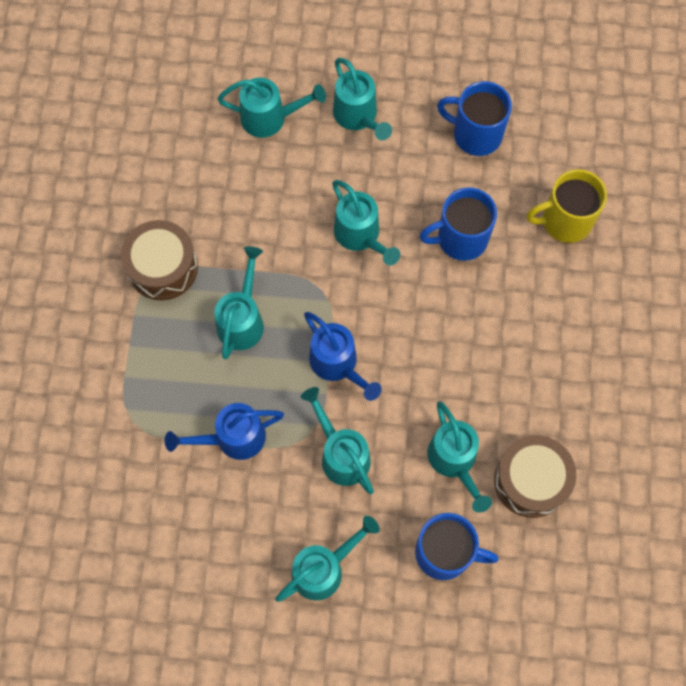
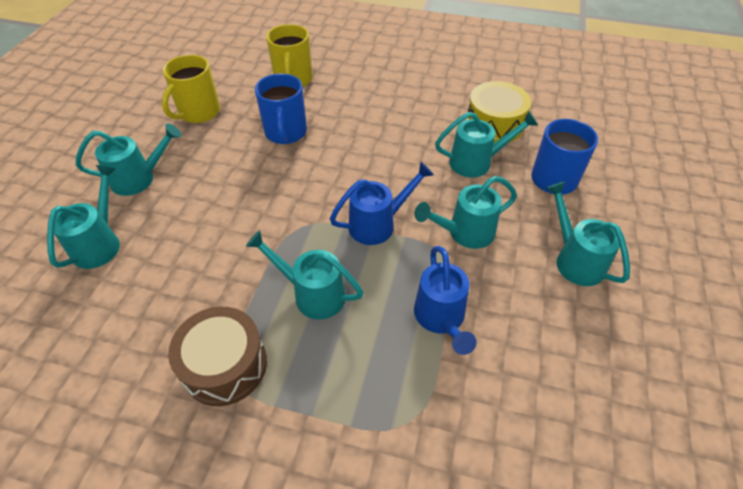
camera: 80 degrees left, 20 degrees down
turquoise watering can [332,180,400,265] -> none
blue mug [437,81,512,156] -> yellow mug [162,55,220,123]
brown drum [494,435,576,518] -> yellow drum [466,81,531,143]

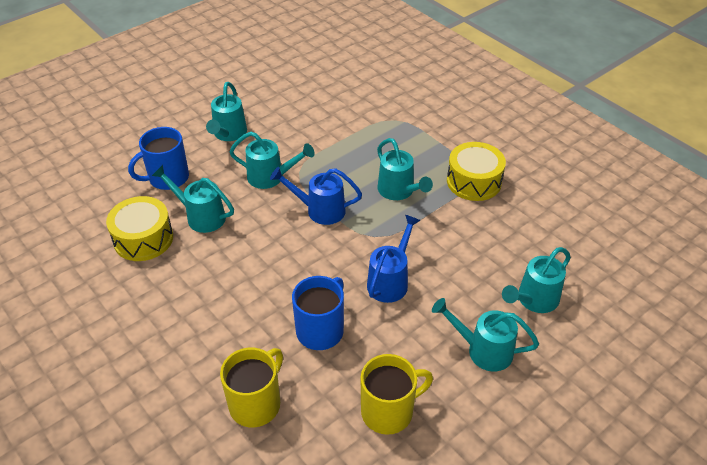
camera: 145 degrees left, 5 degrees down
brown drum [168,307,267,406] -> yellow drum [447,142,506,201]
blue watering can [414,246,477,355] -> blue watering can moved to [367,215,421,303]

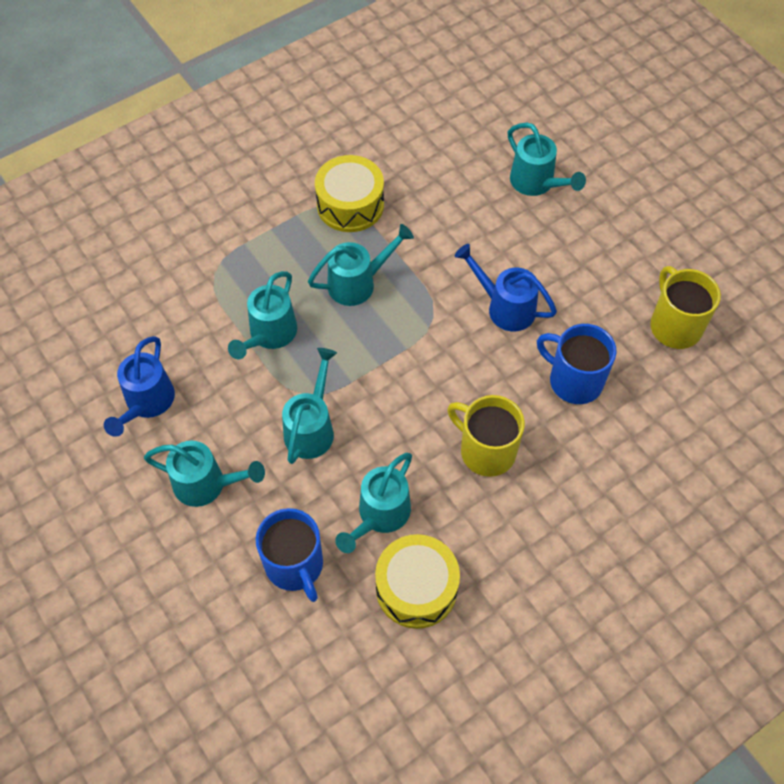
camera: 85 degrees left, 15 degrees up
yellow mug [220,348,283,427] -> yellow mug moved to [447,395,525,477]
blue watering can [270,167,362,225] -> blue watering can moved to [104,336,175,437]
turquoise watering can [432,298,539,371] -> turquoise watering can moved to [228,271,297,359]

